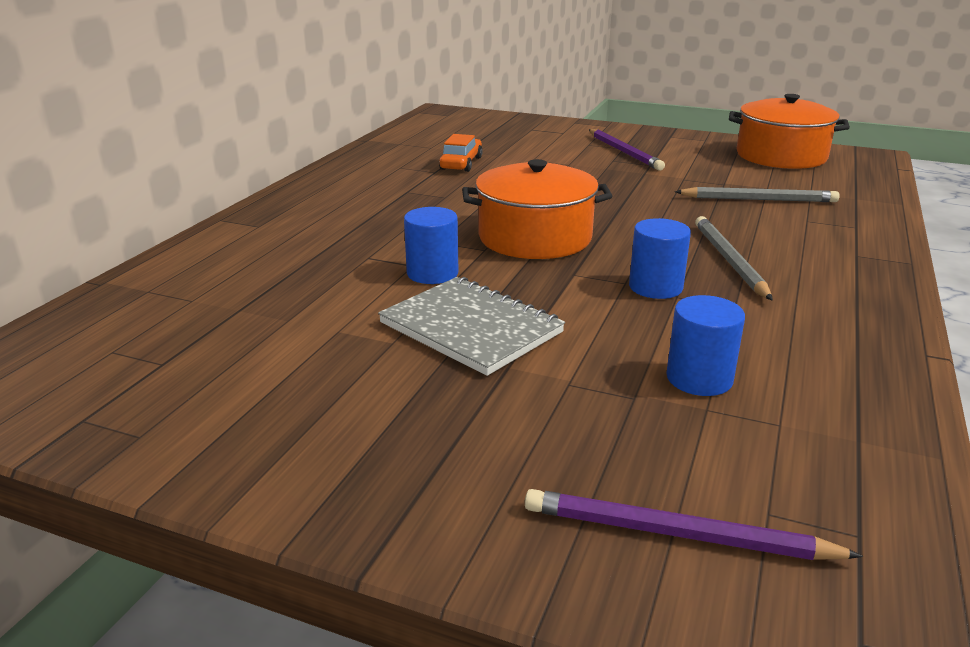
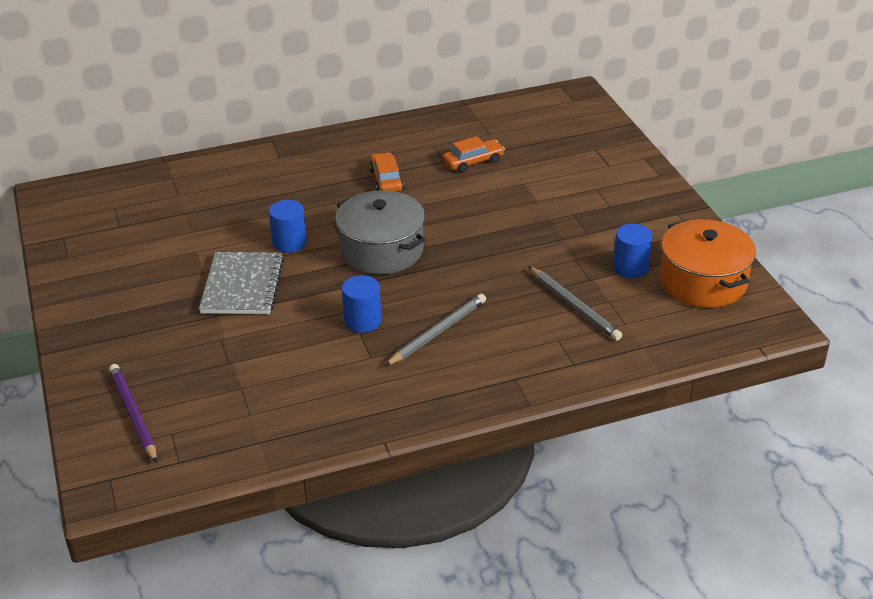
camera: 50 degrees right, 10 degrees up
orange pot [462,159,612,259] -> grey pot [335,190,426,275]
purple pencil [589,129,665,171] -> none
blue cylinder [666,295,745,396] -> blue cylinder moved to [613,224,653,278]
none -> orange car [369,152,404,192]

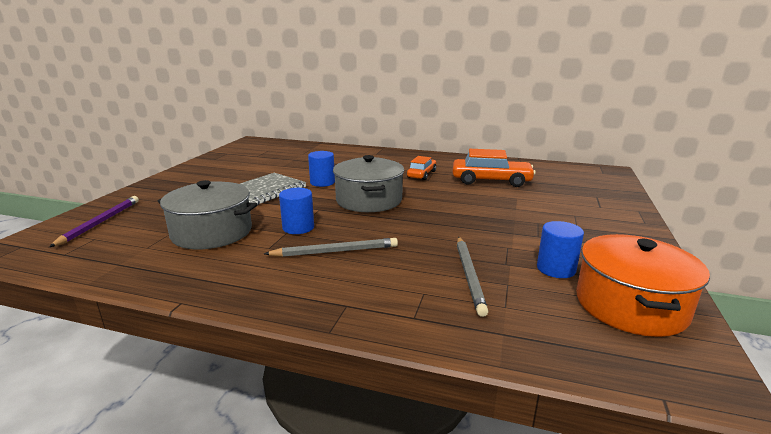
camera: 35 degrees right, 15 degrees down
orange car [443,136,505,173] -> orange car [453,149,536,187], size x1.65
none -> grey pot [158,180,257,249]

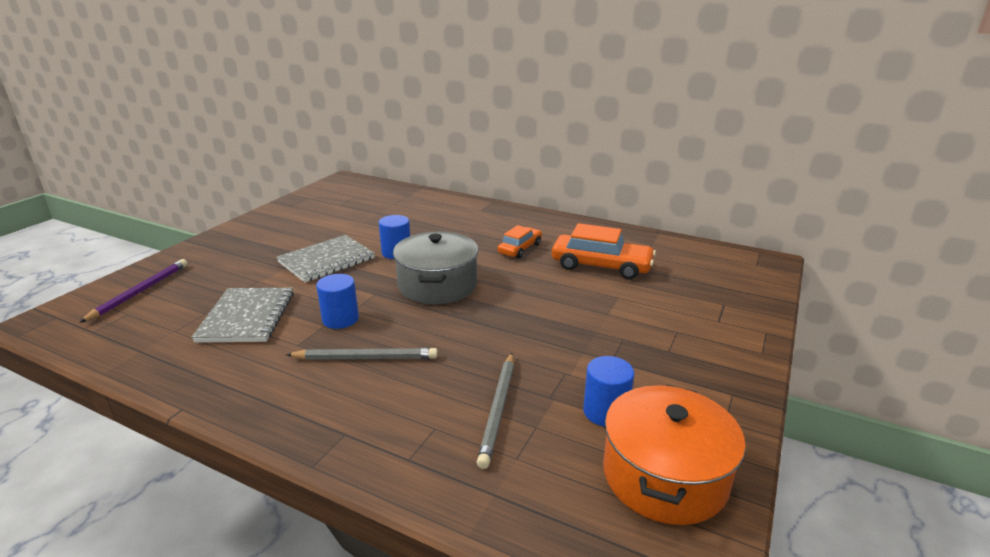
camera: 10 degrees right, 5 degrees up
grey pot [158,180,257,249] -> grey notebook [191,288,294,343]

